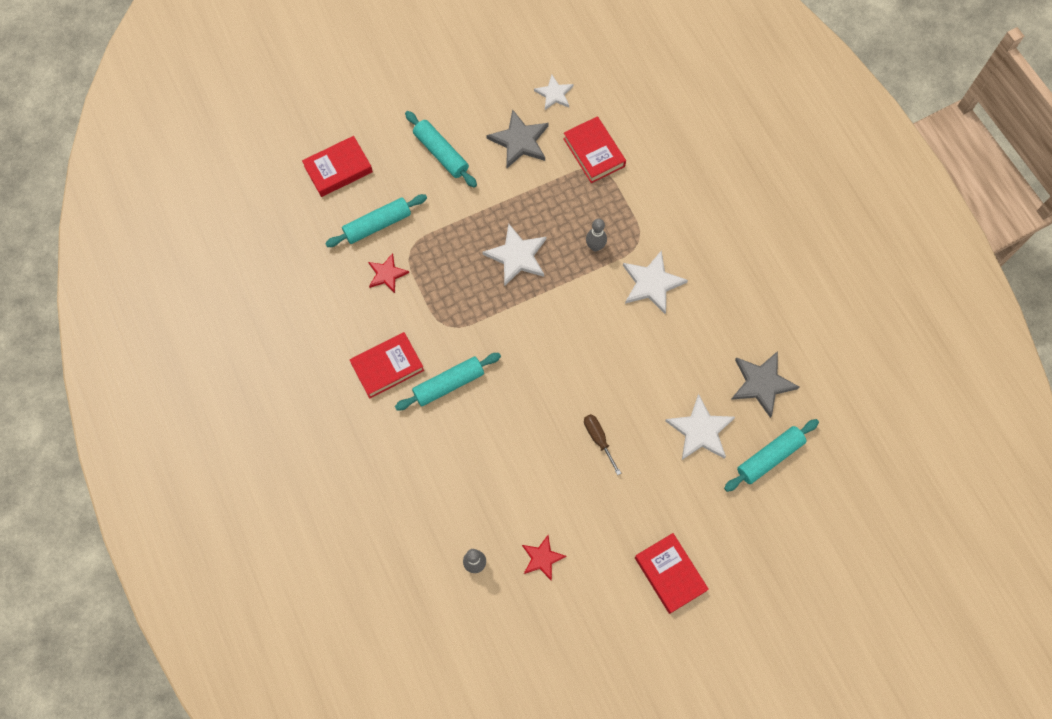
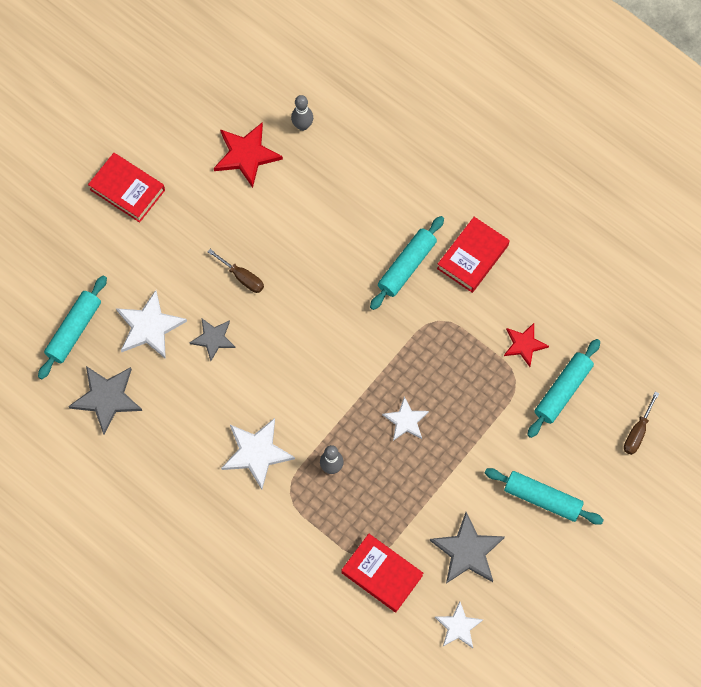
camera: 155 degrees right, 0 degrees up
red book [302,136,373,197] -> brown screwdriver [624,392,659,455]
white star [482,223,546,286] -> white star [382,397,429,441], size x0.64
red star [522,535,567,581] -> red star [214,123,283,188], size x1.57
none -> grey star [190,319,235,361]

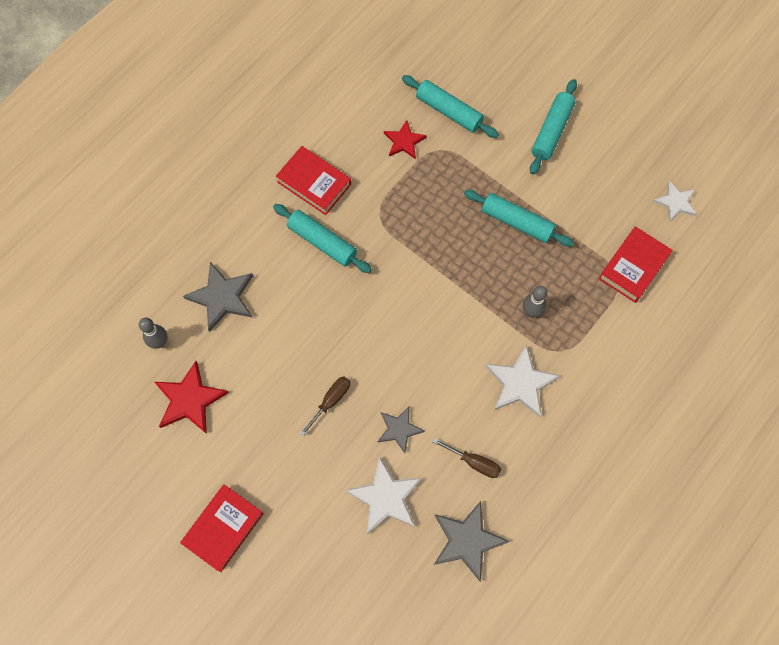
camera: 90 degrees left, 0 degrees up
turquoise rolling pin [38,275,107,379] -> turquoise rolling pin moved to [464,190,574,247]
white star [382,397,429,441] -> none
grey star [430,512,505,584] -> grey star moved to [183,262,253,332]
brown screwdriver [624,392,659,455] -> brown screwdriver moved to [432,438,501,478]

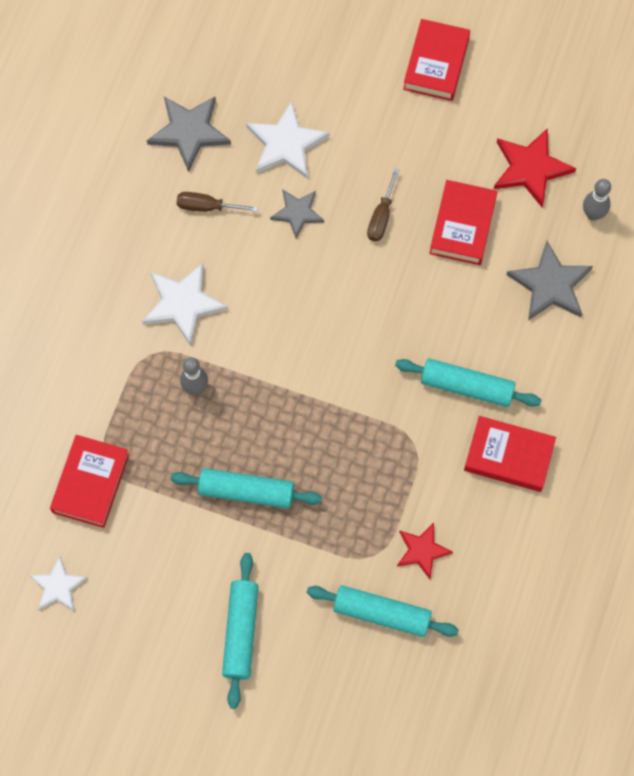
camera: 160 degrees right, 0 degrees up
none -> red book [429,180,497,265]

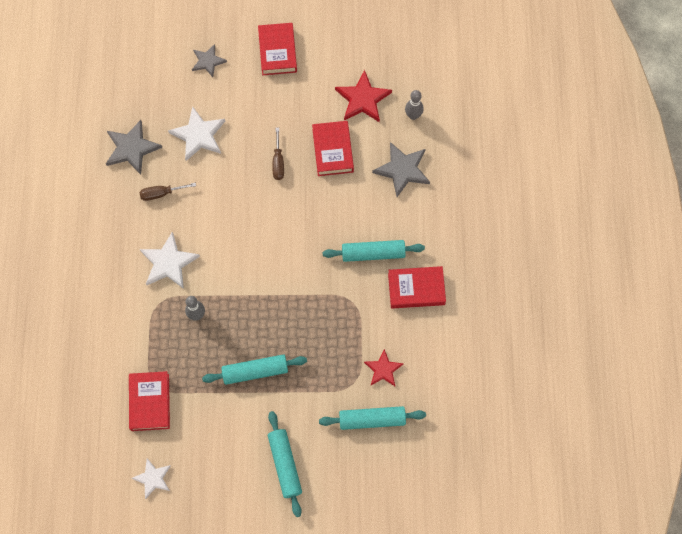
camera: 20 degrees left, 0 degrees up
grey star [270,189,324,239] -> grey star moved to [192,44,227,77]

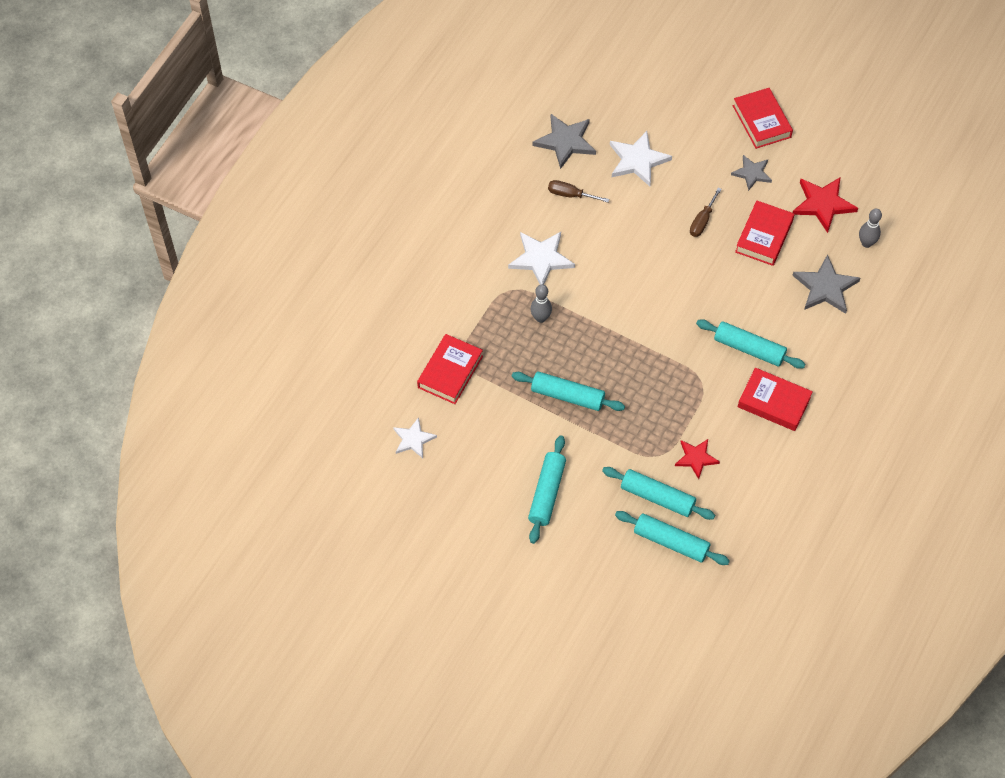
camera: 30 degrees right, 10 degrees down
grey star [192,44,227,77] -> grey star moved to [731,155,772,191]
red book [258,23,297,75] -> red book turned 45 degrees counterclockwise [733,88,793,149]
none -> turquoise rolling pin [615,511,730,565]

